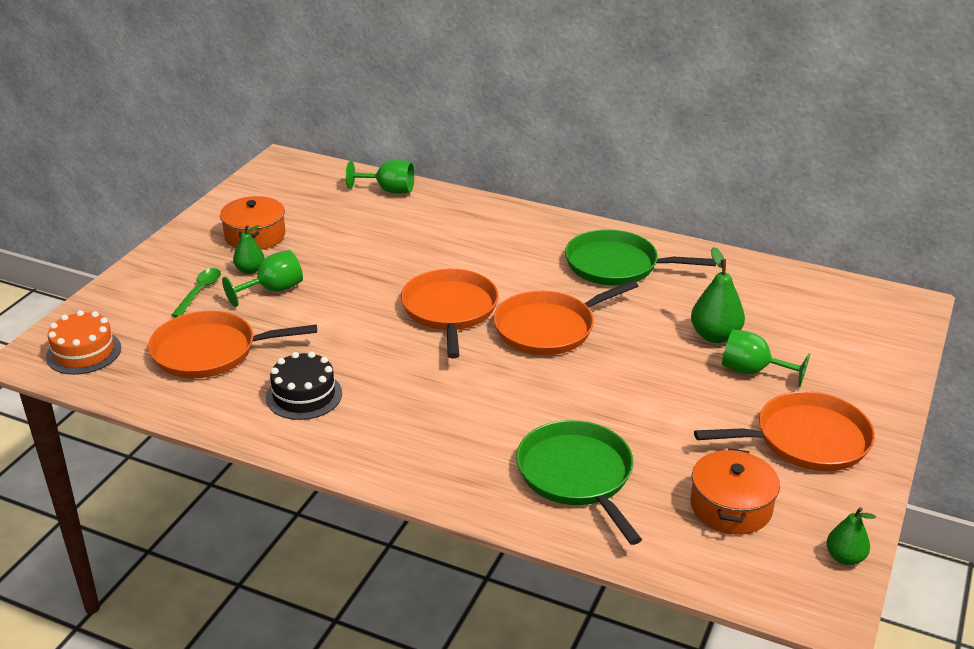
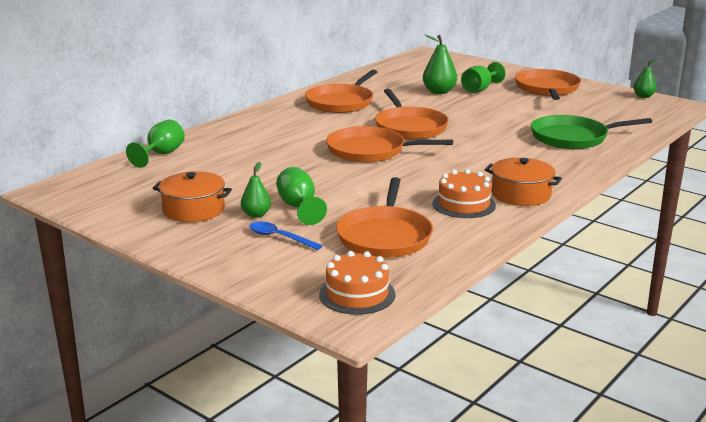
camera: 75 degrees left, 10 degrees down
green spoon [171,268,221,317] -> blue spoon [249,222,323,250]
black cake [266,351,342,420] -> orange cake [432,169,496,218]
green pan [565,229,716,285] -> orange pan [305,70,377,113]
orange pot [691,448,780,535] -> orange pot moved to [485,158,562,206]

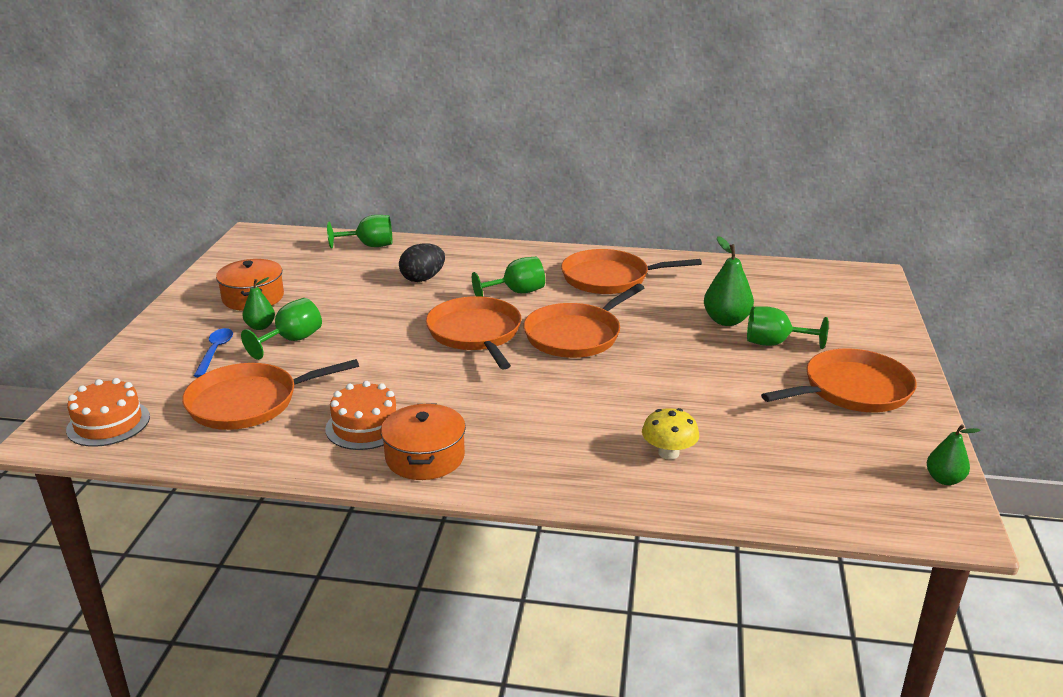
camera: 60 degrees right, 5 degrees up
green pan [531,115,652,149] -> yellow mushroom [642,408,699,460]
none -> black egg [399,243,445,282]
none -> green goblet [472,257,545,297]

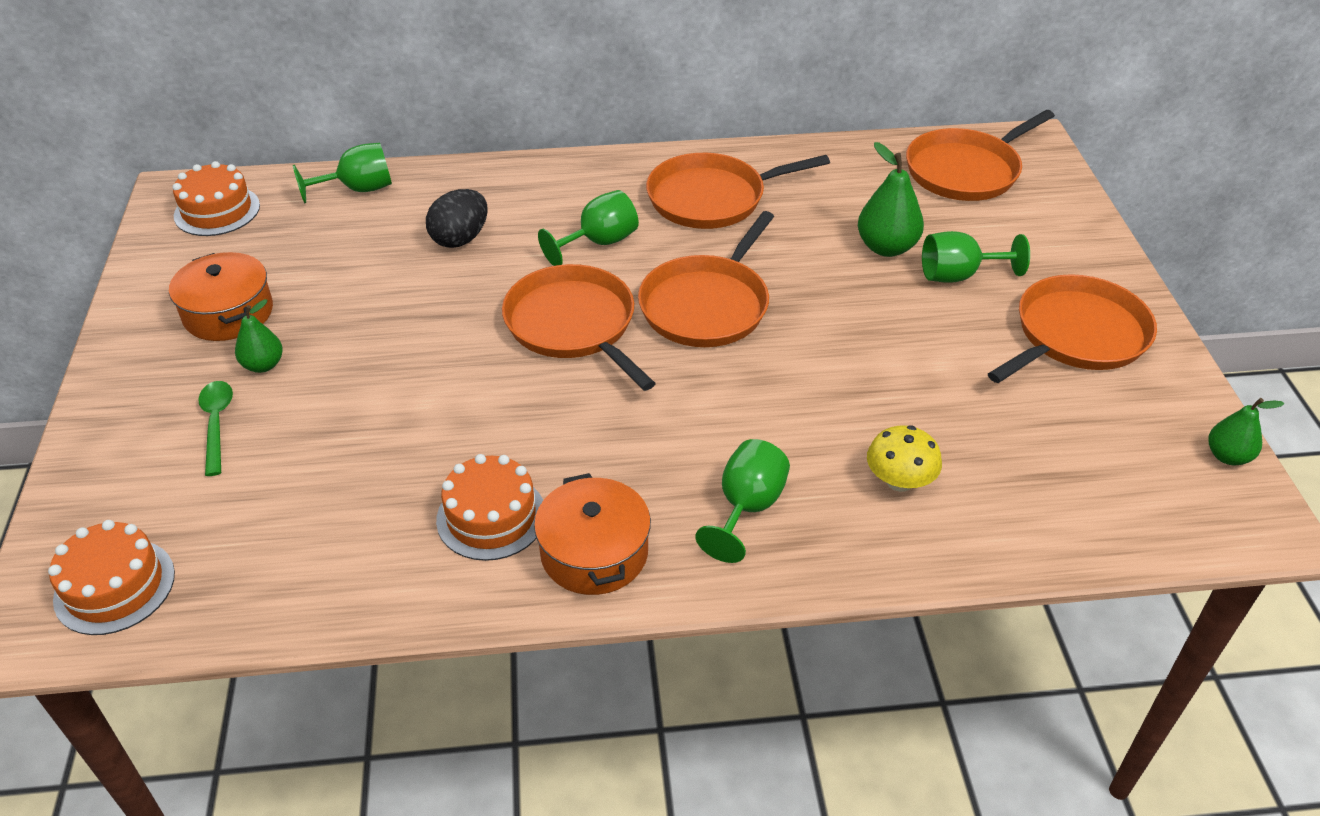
camera: 15 degrees left, 15 degrees up
orange pan [182,359,359,430] -> orange pan moved to [906,110,1055,201]
blue spoon [194,328,233,377] -> green spoon [198,381,233,476]
green goblet [241,298,322,360] -> green goblet moved to [695,439,790,563]
none -> orange cake [172,161,260,236]

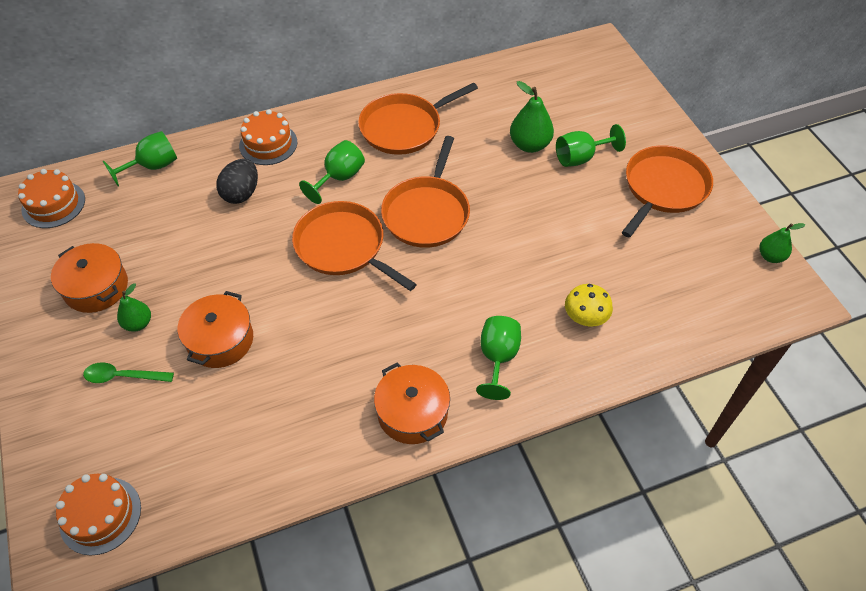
camera: 15 degrees left, 10 degrees up
green spoon [198,381,233,476] -> green spoon turned 60 degrees counterclockwise [83,362,174,383]
orange cake [436,454,543,561] -> orange cake moved to [239,109,297,165]
orange pan [906,110,1055,201] -> none
none -> orange pot [178,291,253,368]

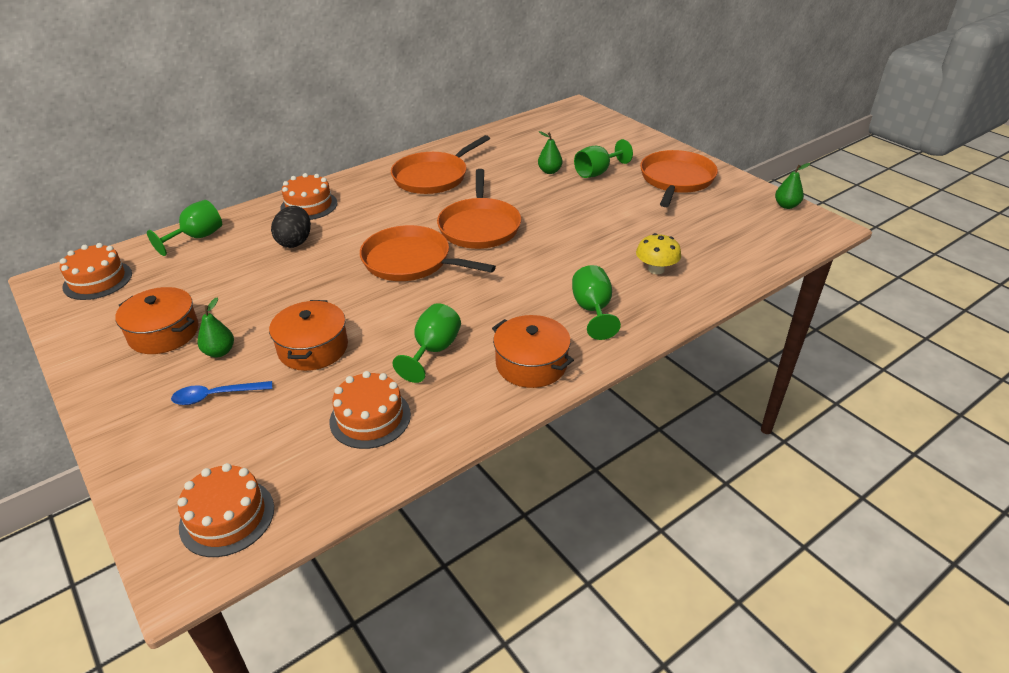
camera: 15 degrees left, 15 degrees down
green spoon [83,362,174,383] -> blue spoon [171,381,272,405]
green goblet [299,140,365,204] -> green goblet moved to [393,303,461,383]
green pear [510,81,554,153] -> green pear [538,131,562,174], size x0.63
none -> orange cake [330,371,411,449]

